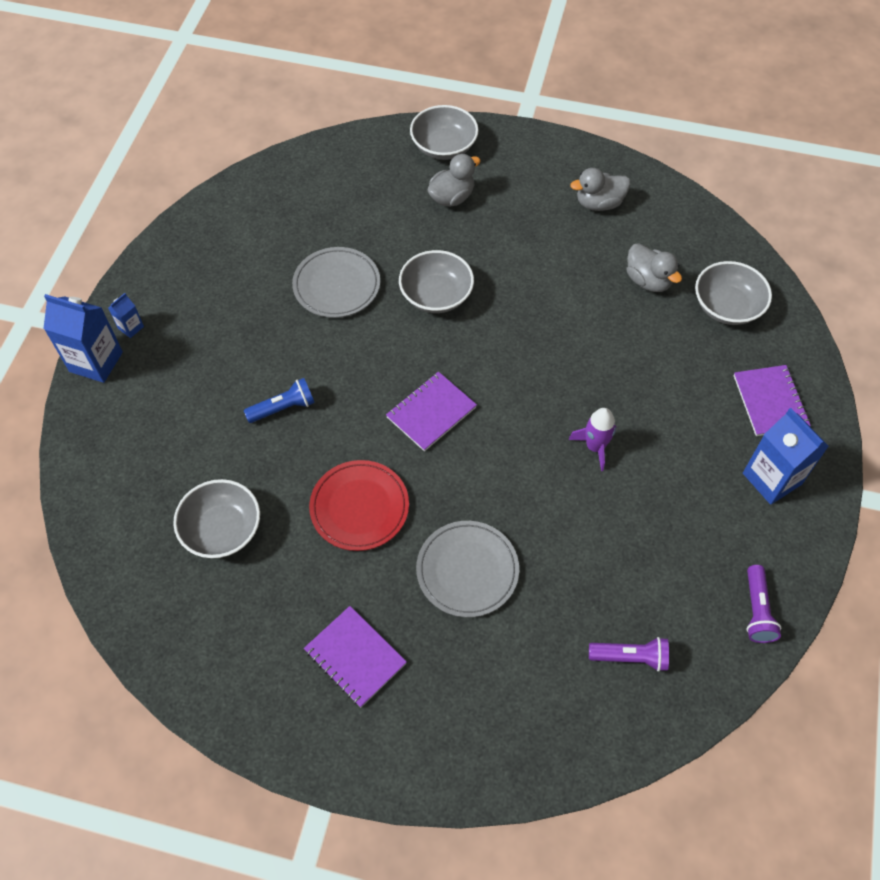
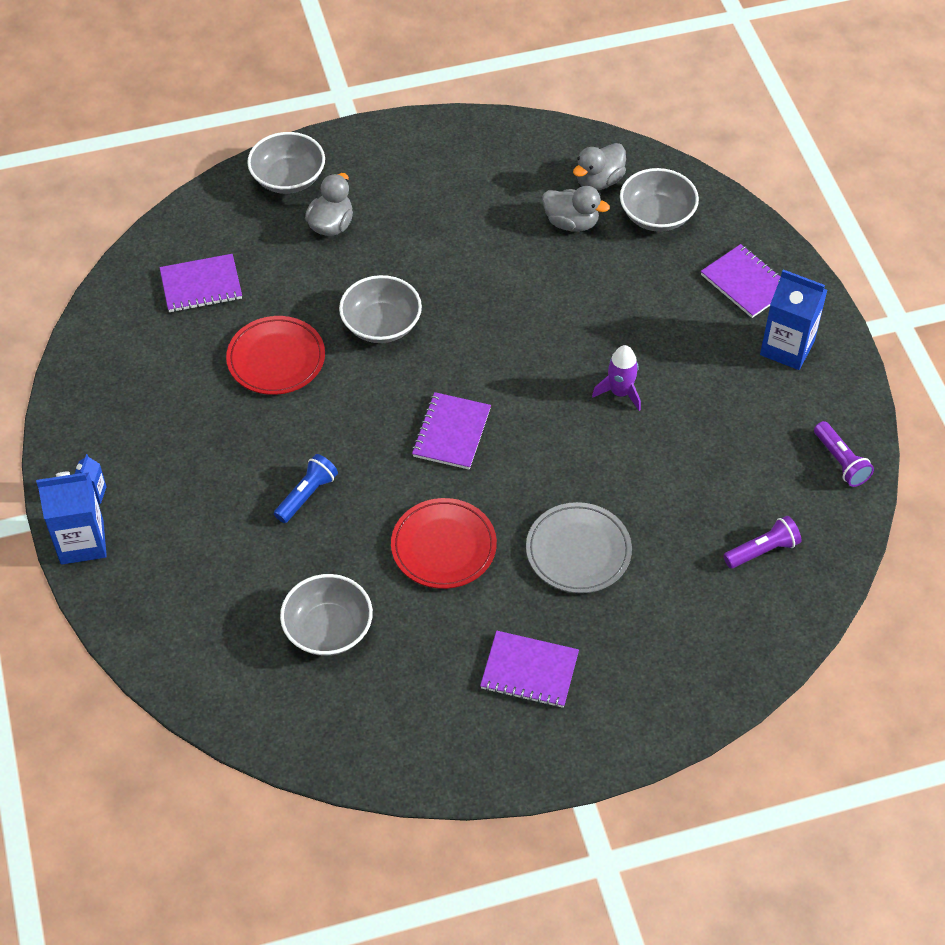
camera: 30 degrees left, 5 degrees down
grey plate [292,247,380,318] -> red plate [226,316,325,395]
grey duck [570,168,630,211] -> grey duck moved to [573,143,626,190]
none -> purple notebook [160,254,242,312]

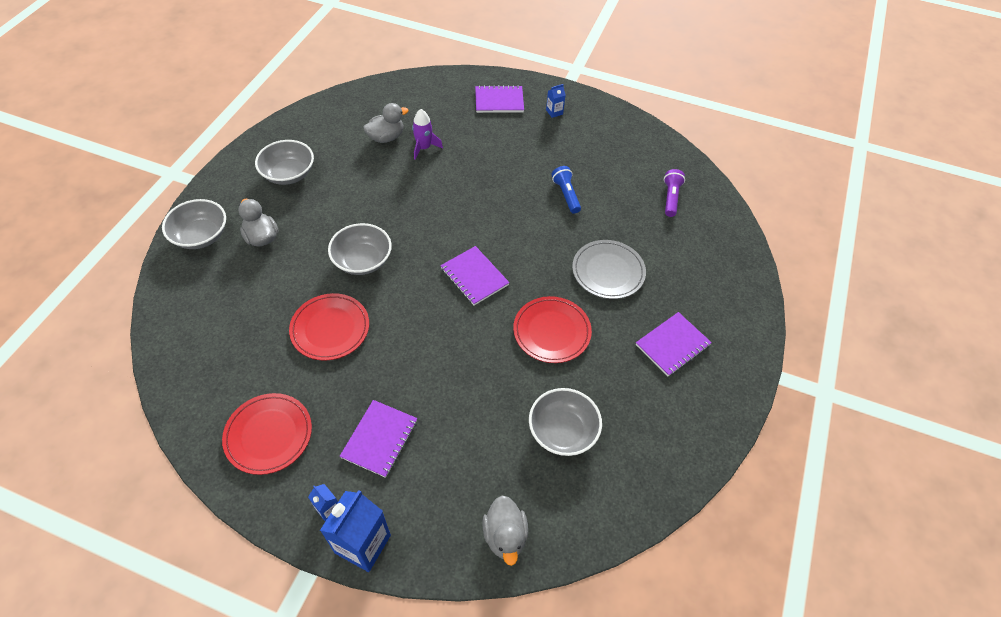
camera: 55 degrees left, 0 degrees up
purple notebook [160,254,242,312] -> purple notebook moved to [340,400,417,478]
blue flashlight [274,454,338,523] -> blue flashlight moved to [552,166,581,214]
grey duck [573,143,626,190] -> grey duck moved to [482,495,528,566]
purple rocket [592,345,641,411] -> purple rocket moved to [412,109,443,160]
grey bowl [620,168,699,232] -> grey bowl moved to [255,140,314,185]
blue carton [760,270,828,370] -> blue carton [546,84,566,118], size x0.48
purple flashlight [814,421,874,487] -> none
none -> red plate [222,393,312,475]

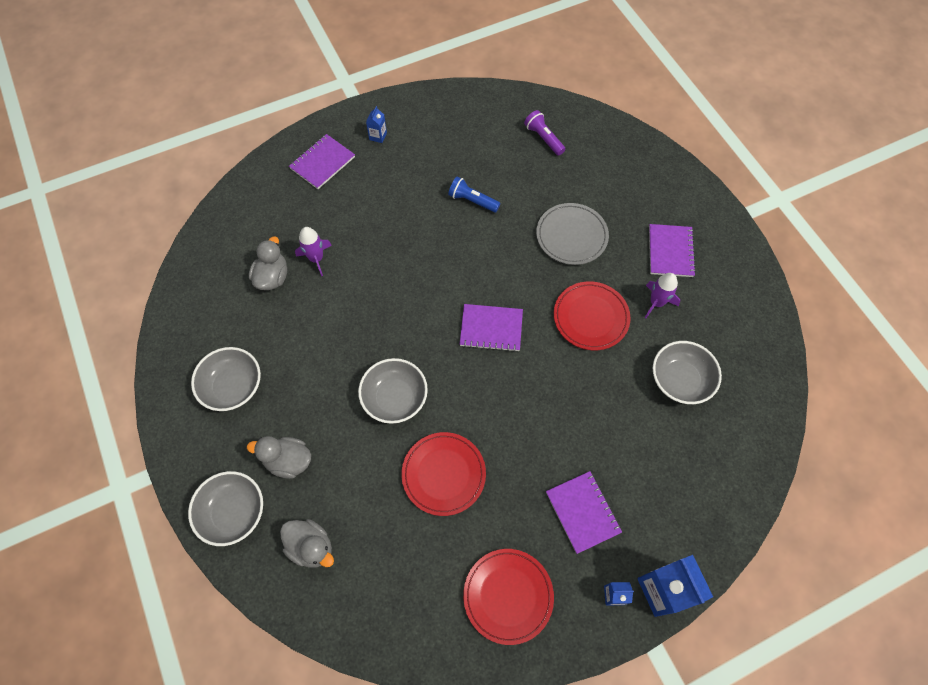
camera: 45 degrees left, 10 degrees up
grey duck [482,495,528,566] -> grey duck moved to [280,519,334,568]
none -> purple rocket [645,273,680,318]

